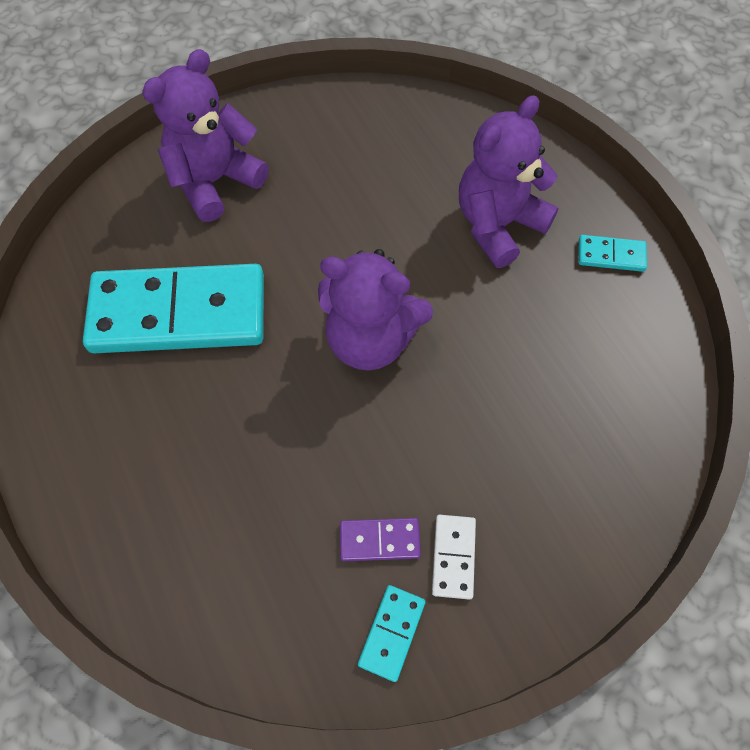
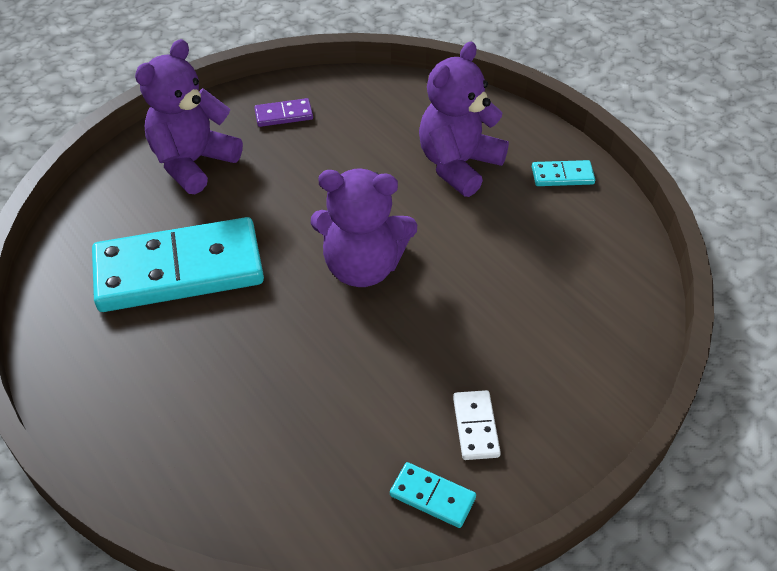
camera: 10 degrees left, 15 degrees down
purple domino [340,518,421,561] -> purple domino moved to [254,98,313,127]
turquoise domino [358,585,426,682] -> turquoise domino turned 75 degrees counterclockwise [390,462,476,528]

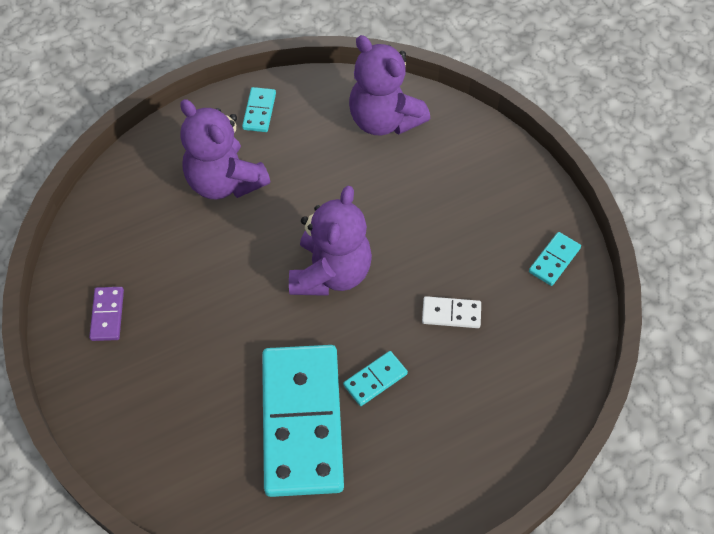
camera: 80 degrees left, 10 degrees up
purple teddy bear [135,39,243,194] -> purple teddy bear moved to [349,35,430,135]
white domino [453,390,501,460] -> white domino moved to [422,296,481,328]
none -> turquoise domino [343,351,408,406]

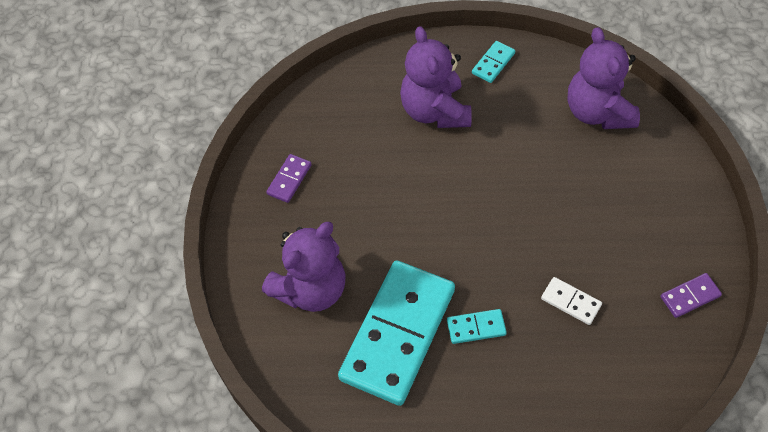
camera: 30 degrees right, 0 degrees up
purple teddy bear [289,186,372,296] -> purple teddy bear moved to [262,222,346,312]
turquoise domino [529,232,581,286] -> purple domino [661,273,722,318]

